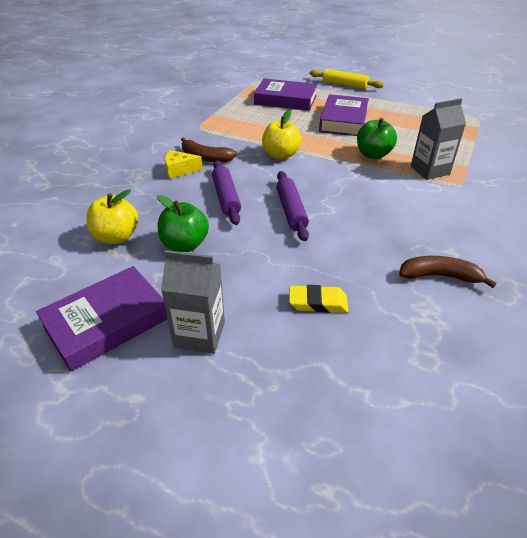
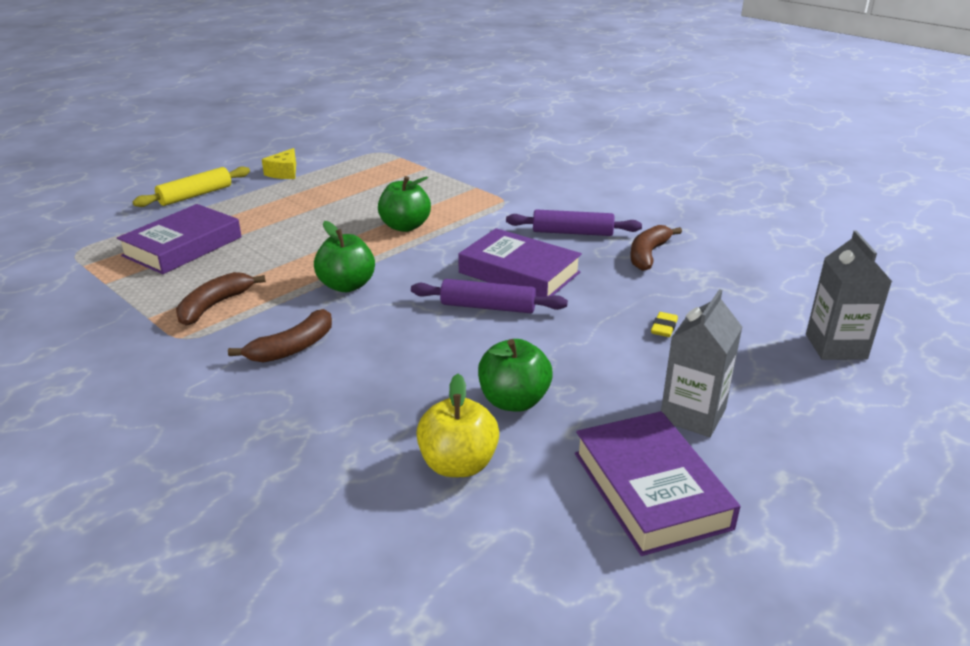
camera: 70 degrees left, 10 degrees down
yellow cheese [165,150,203,179] -> yellow cheese moved to [262,148,296,179]
purple rolling pin [212,160,241,225] -> purple rolling pin moved to [506,209,642,236]
yellow apple [262,110,302,160] -> green apple [314,221,375,292]
yellow eraser [289,285,349,313] -> yellow eraser [651,312,678,337], size x0.66
purple book [319,94,369,136] -> purple book moved to [458,228,582,297]
grey carton [411,98,466,180] -> grey carton moved to [806,231,892,360]
none -> brown banana [176,272,266,326]

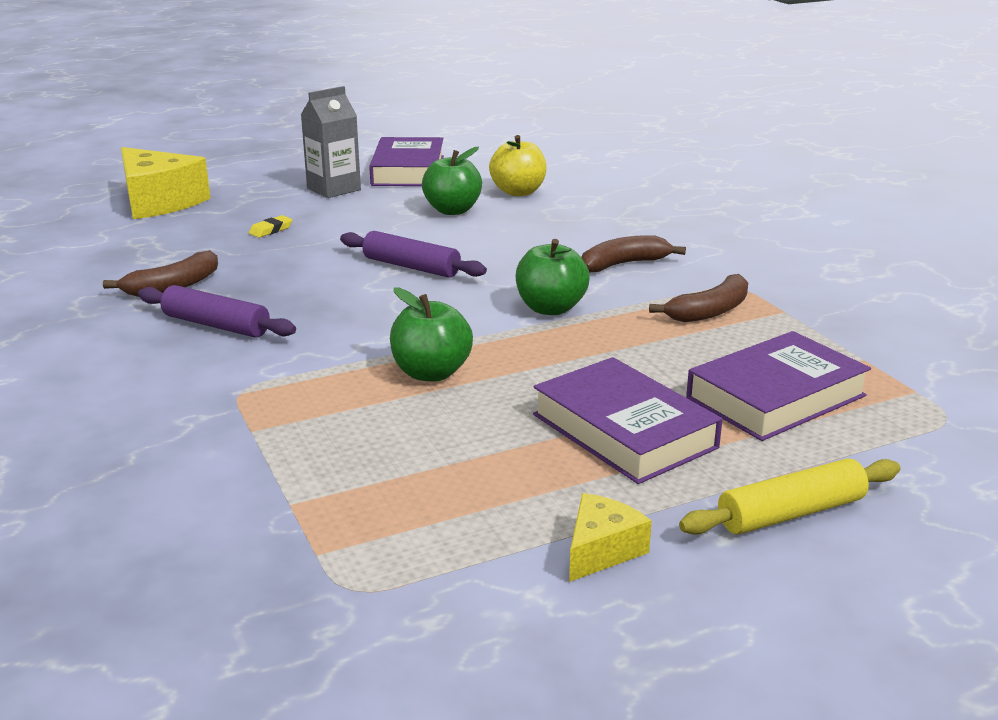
camera: 160 degrees left, 5 degrees down
purple book [458,228,582,297] -> purple book moved to [533,357,722,484]
grey carton [806,231,892,360] -> yellow cheese [121,147,211,219]

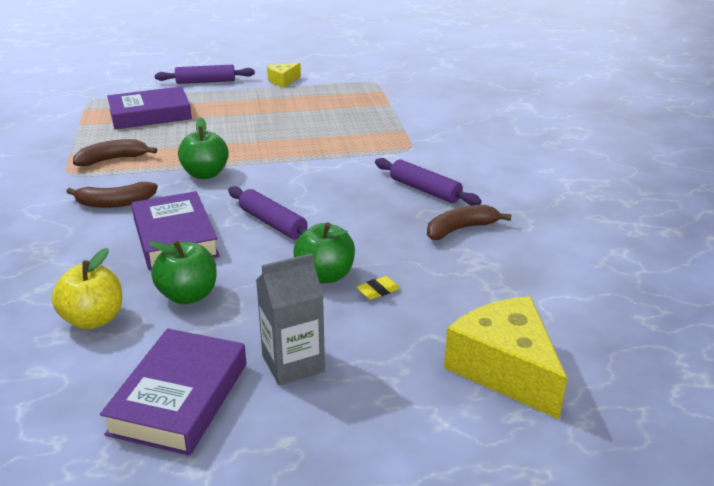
camera: 165 degrees left, 5 degrees up
green apple [390,287,473,382] -> green apple moved to [293,223,355,284]
purple book [533,357,722,484] -> purple book moved to [131,191,219,270]
yellow rolling pin [679,458,900,535] -> purple rolling pin [155,65,255,84]

